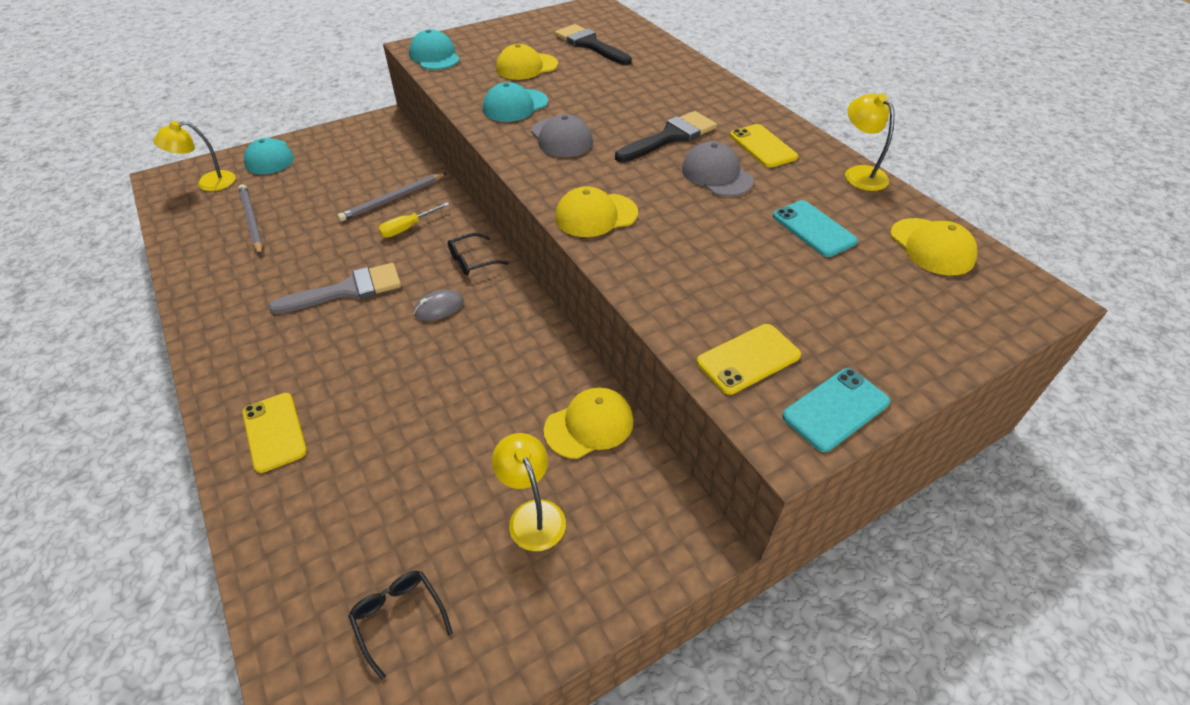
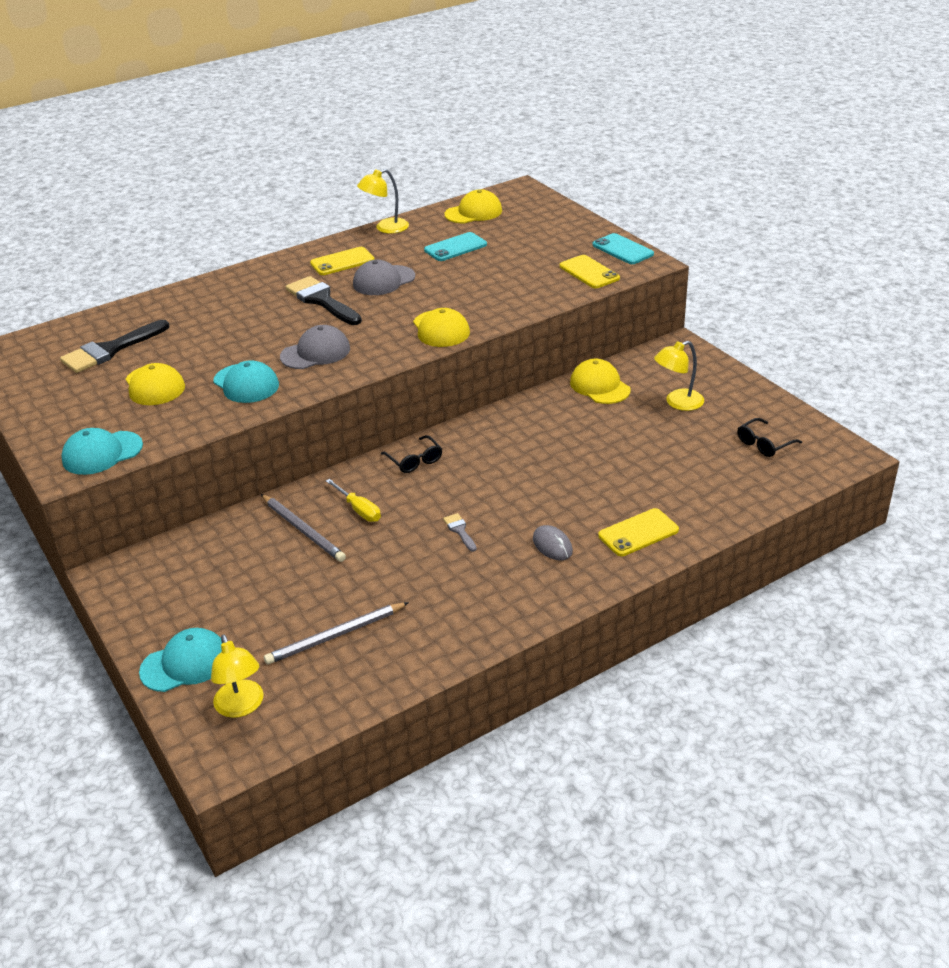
camera: 90 degrees left, 10 degrees down
grey brush [269,263,401,314] -> grey brush [443,513,477,552], size x0.46
grey mouse [414,290,464,321] -> grey mouse moved to [533,525,573,560]

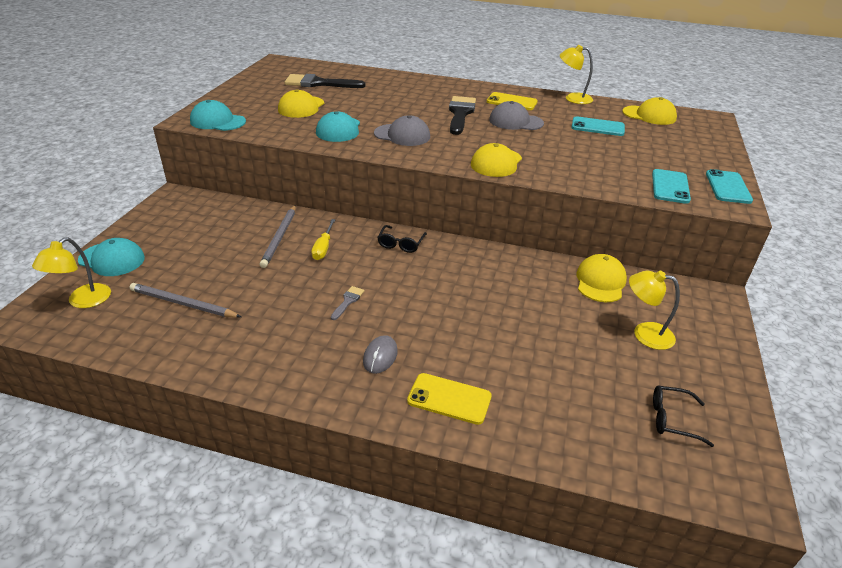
camera: 45 degrees right, 0 degrees up
yellow phone [560,255,620,288] -> turquoise phone [652,169,691,204]

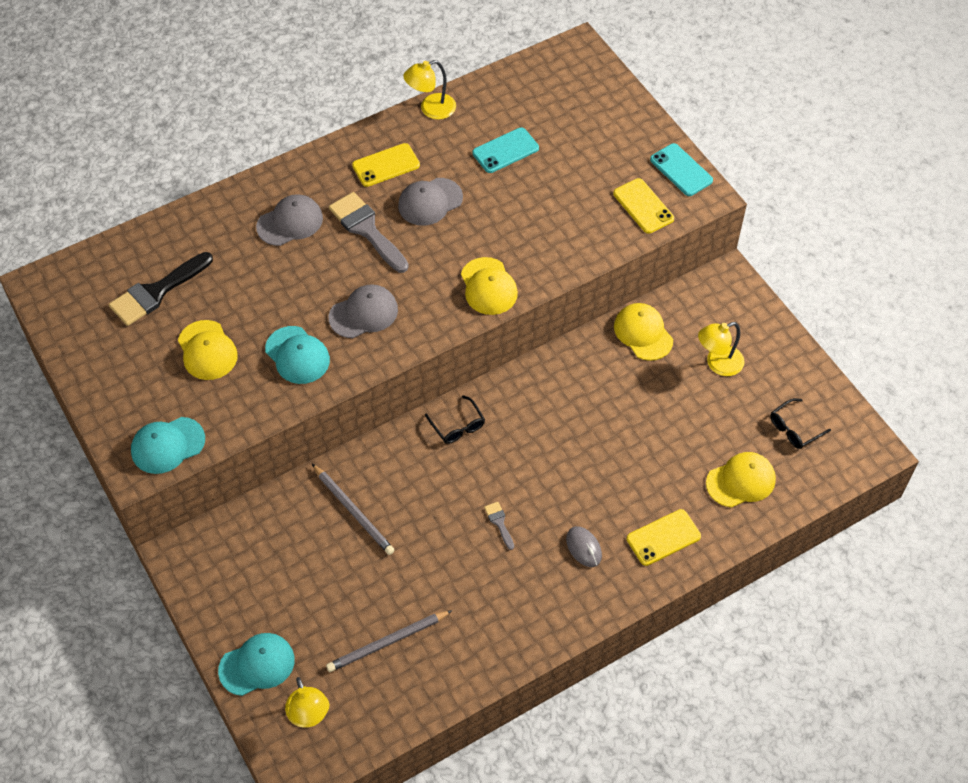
camera: 45 degrees left, 20 degrees up
yellow screwdriver [311,219,335,260] -> none
black brush [449,96,476,135] -> grey brush [329,192,409,273]
yellow cap [623,97,677,125] -> yellow cap moved to [706,452,776,508]
turquoise phone [652,169,691,204] -> yellow phone [613,178,674,234]
none -> grey cap [256,194,323,246]

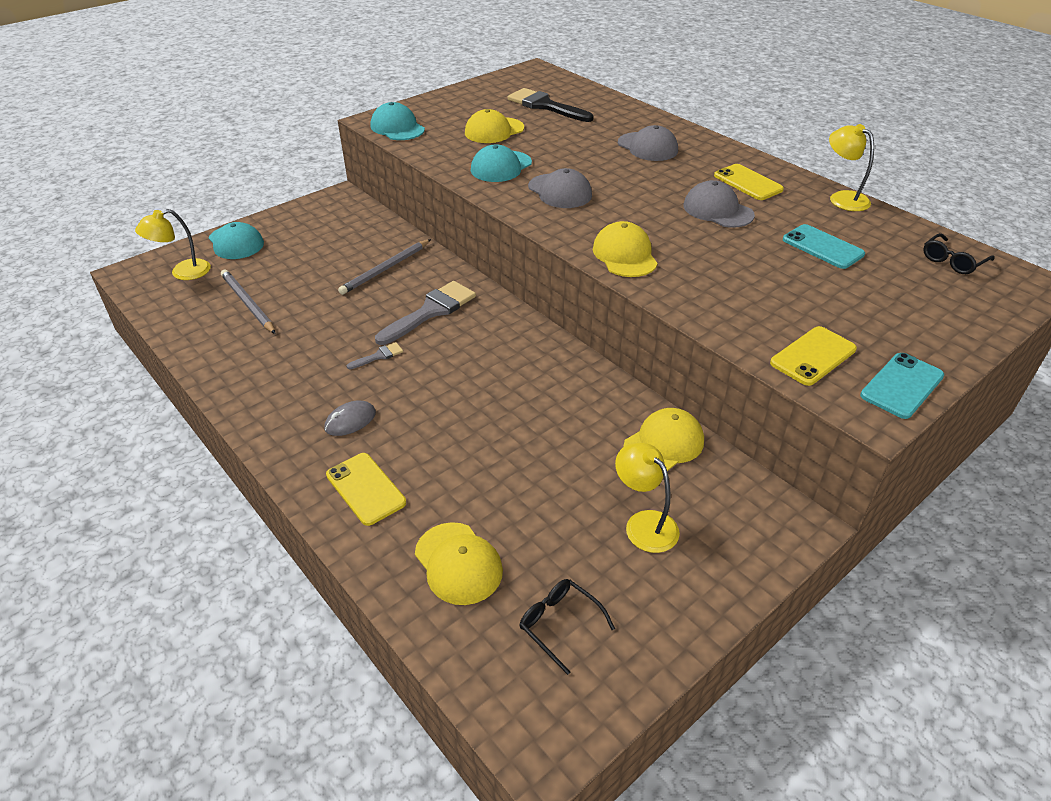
camera: 80 degrees right, 15 degrees down
grey brush [329,192,409,273] -> grey brush moved to [375,281,476,345]
black glasses [425,395,485,444] -> black glasses moved to [923,233,994,274]
yellow cap [461,257,518,315] -> yellow cap turned 105 degrees clockwise [593,221,658,277]

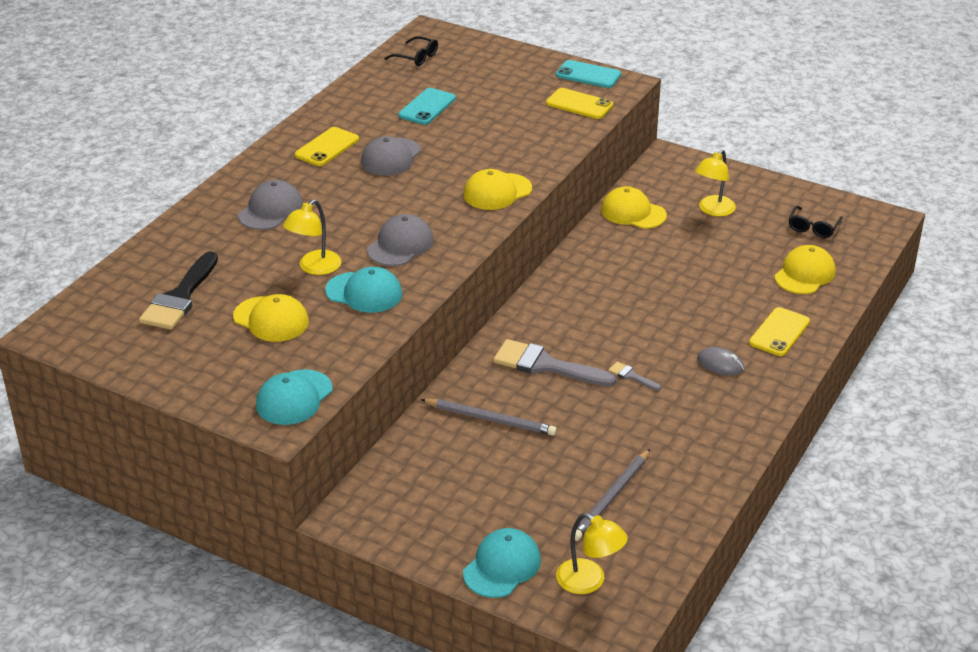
camera: 110 degrees left, 5 degrees down
yellow lamp [829,124,874,211] -> yellow lamp moved to [283,200,341,275]

